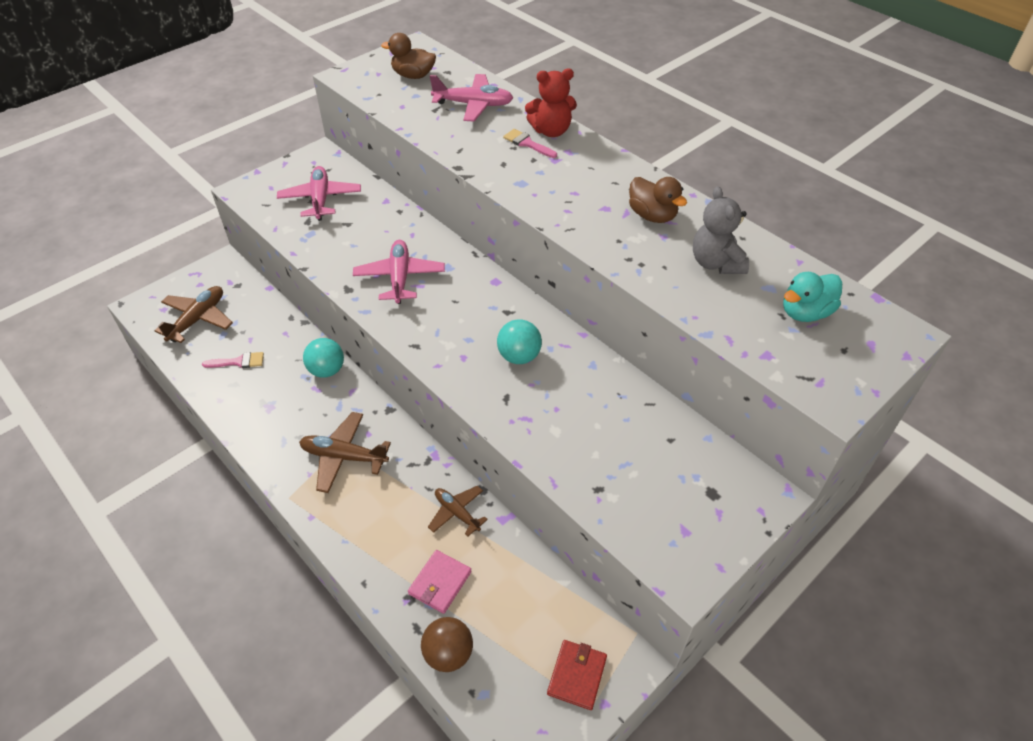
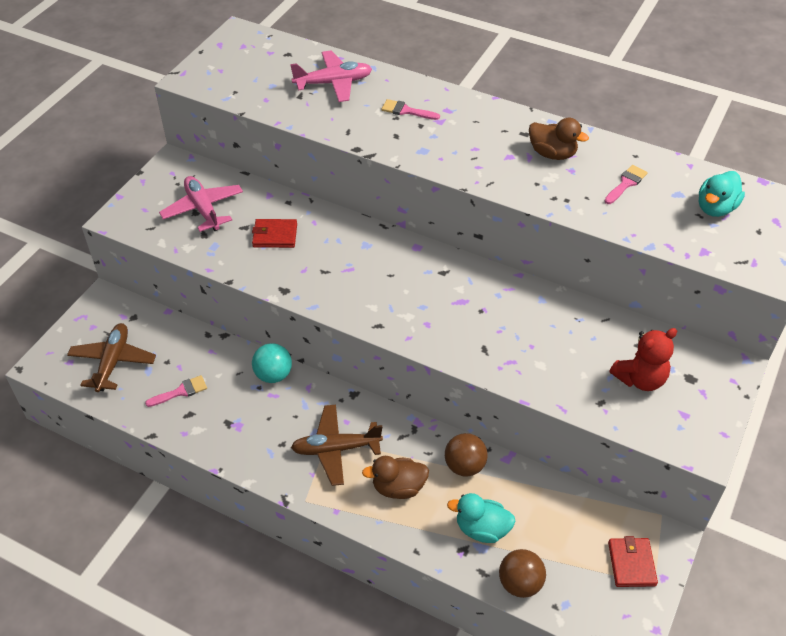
camera: 20 degrees left, 0 degrees up
pink plane [353,240,445,304] -> none
brown duck [381,33,436,79] -> brown duck moved to [362,456,429,499]
pink wallet [408,550,472,614] -> turquoise duck [447,493,516,543]
brown plane [428,486,488,537] -> brown ball [445,433,488,477]
turquoise ball [497,319,542,364] -> none
red teddy bear [525,69,577,137] -> red teddy bear moved to [610,328,677,391]
grey teddy bear [693,187,749,274] -> pink brush [604,165,648,204]
none -> red wallet [252,219,297,248]

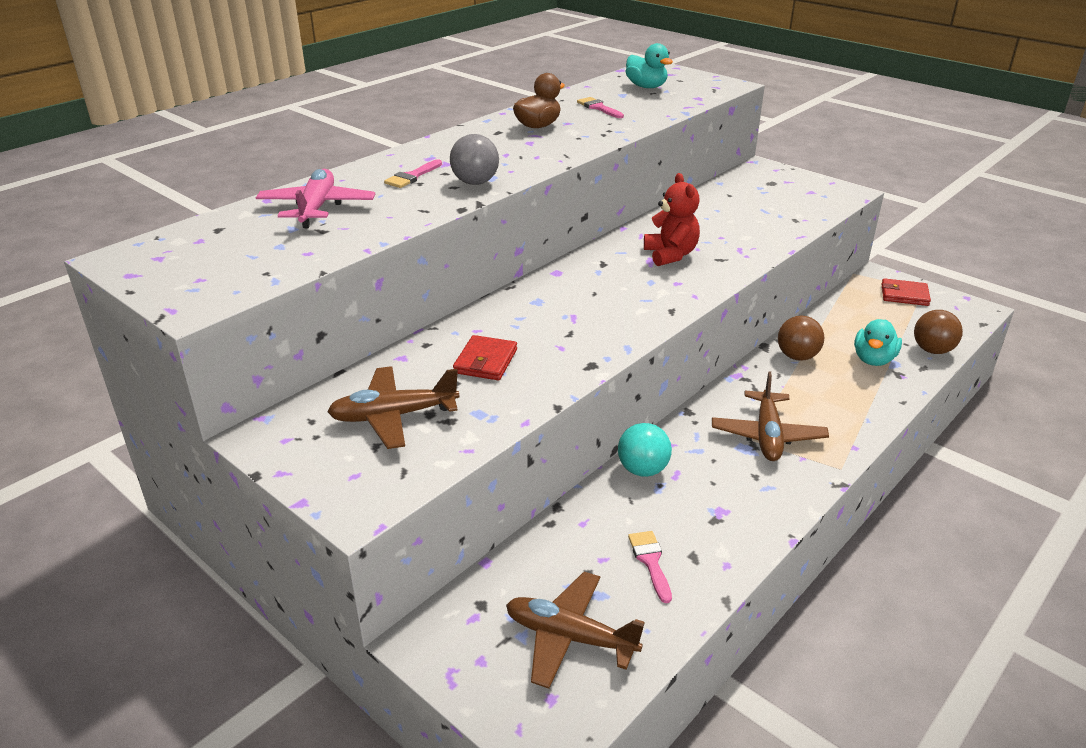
camera: 75 degrees left, 15 degrees down
pink plane [159,176,243,232] -> brown plane [327,366,460,449]
brown duck [362,456,429,499] -> none
red teddy bear [610,328,677,391] -> red teddy bear moved to [644,173,700,266]
none -> grey ball [450,134,499,185]

